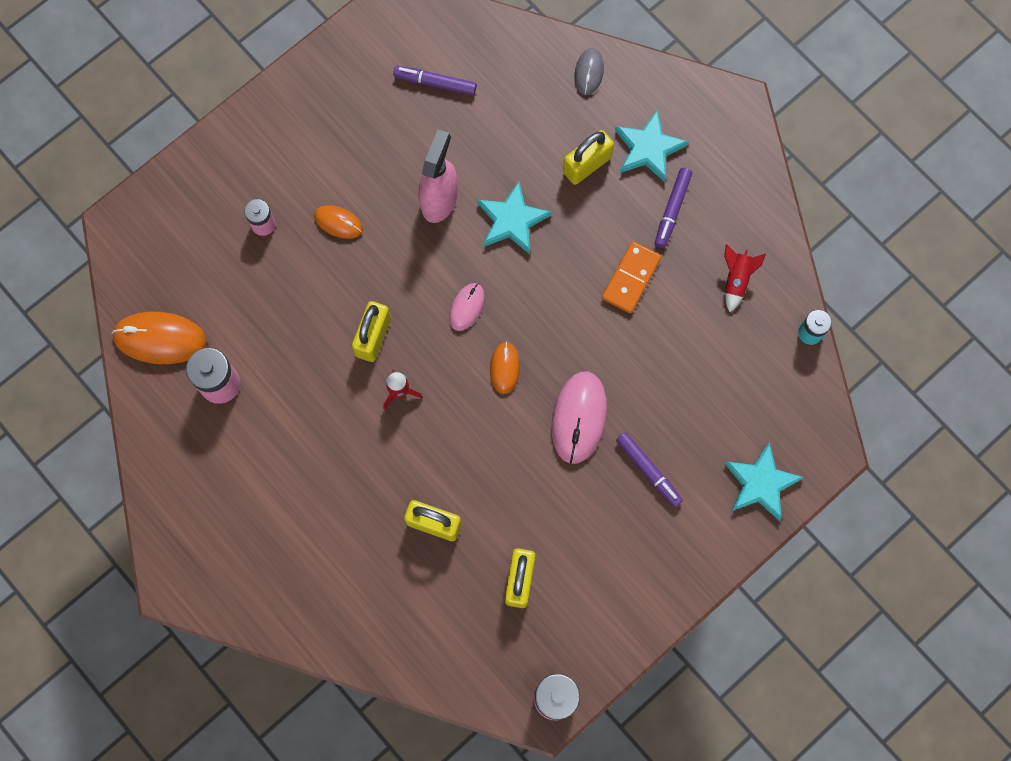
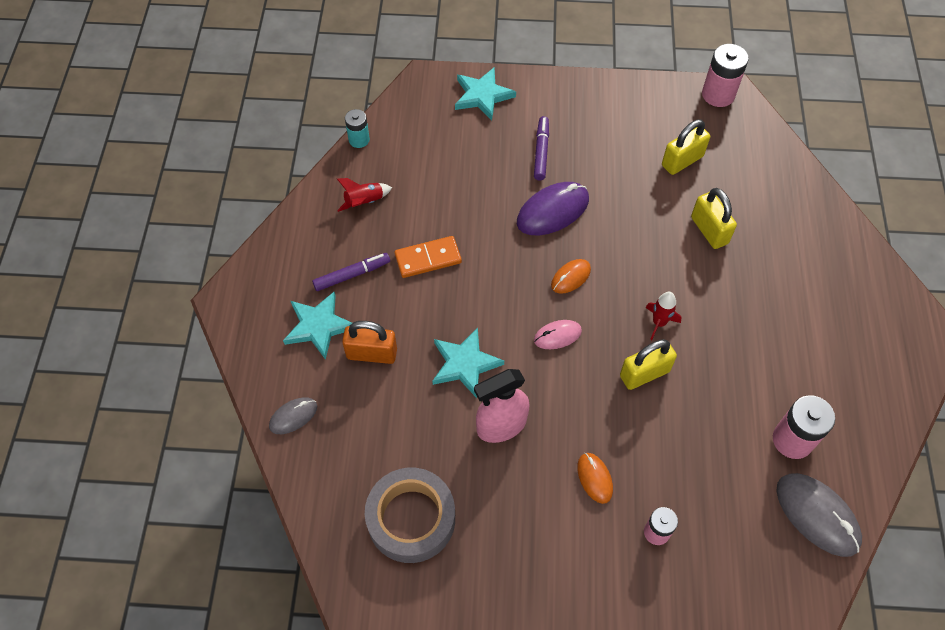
camera: 135 degrees left, 15 degrees down
orange mouse [112,312,207,364] -> grey mouse [776,473,862,557]
purple marker [393,66,477,95] -> grey tape [365,468,455,563]
pink mouse [551,371,607,464] -> purple mouse [517,182,589,235]
yellow padlock [563,130,614,185] -> orange padlock [342,321,397,364]

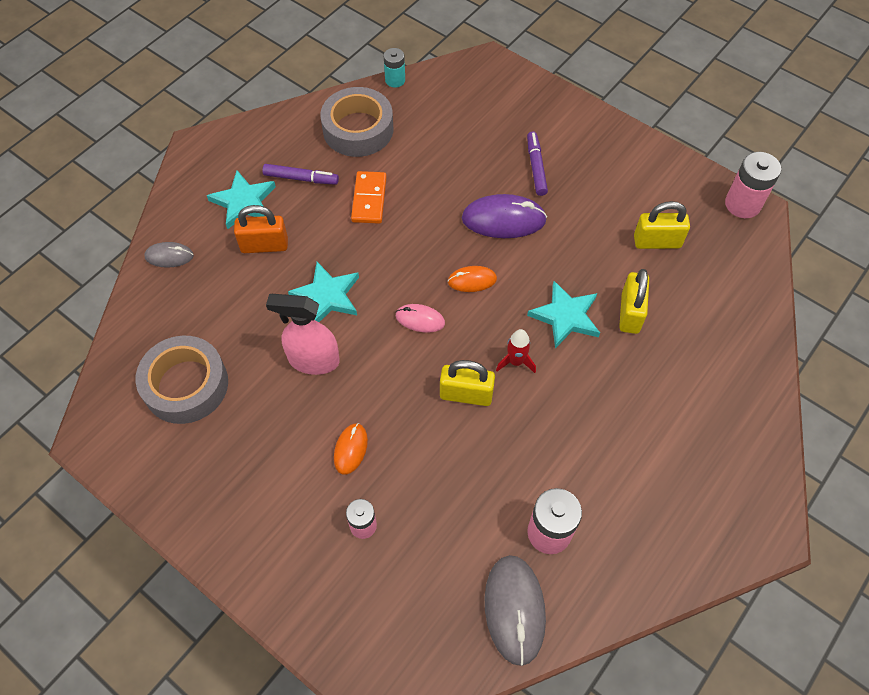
camera: 35 degrees right, 0 degrees up
red rocket [337,178,392,212] -> grey tape [320,87,393,157]
orange padlock [342,321,397,364] -> orange padlock turned 45 degrees counterclockwise [234,205,288,253]
orange domino [395,236,462,278] -> orange domino turned 75 degrees clockwise [351,171,387,224]
turquoise star [455,68,516,120] -> turquoise star moved to [527,281,600,348]
purple marker [534,116,549,180] -> purple marker turned 45 degrees counterclockwise [527,131,548,196]

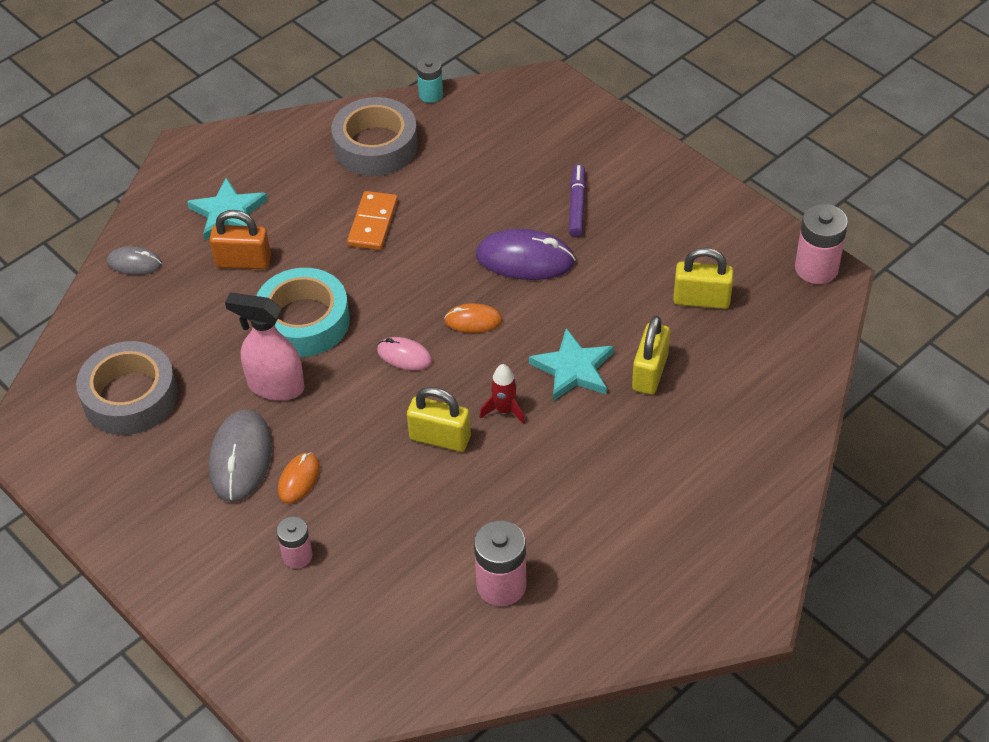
camera: 10 degrees right, 10 degrees down
purple marker [262,164,339,185] -> none
turquoise star [288,262,359,322] -> turquoise tape [256,268,350,357]
grey mouse [485,555,546,666] -> grey mouse moved to [209,409,272,502]

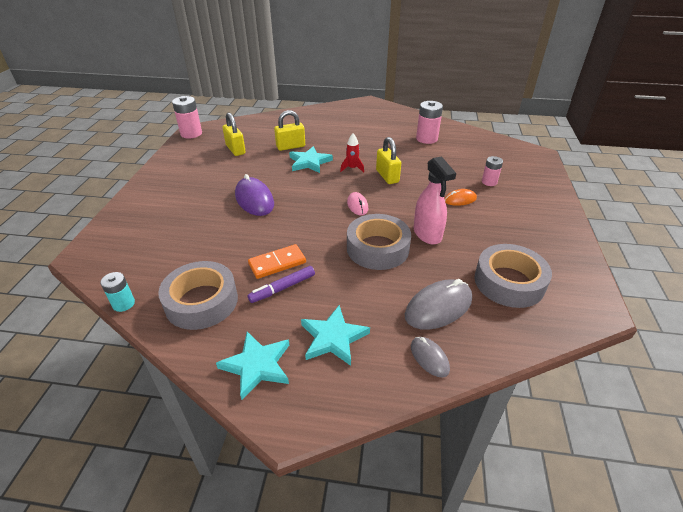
camera: 130 degrees left, 10 degrees down
orange padlock [209,210,271,269] -> none
grey mouse [209,409,272,502] -> grey mouse moved to [405,279,472,330]
turquoise tape [256,268,350,357] -> grey tape [347,214,411,270]
orange mouse [444,303,503,333] -> none
purple marker [569,164,586,237] -> purple marker moved to [248,266,315,303]
none -> turquoise star [216,332,289,400]

